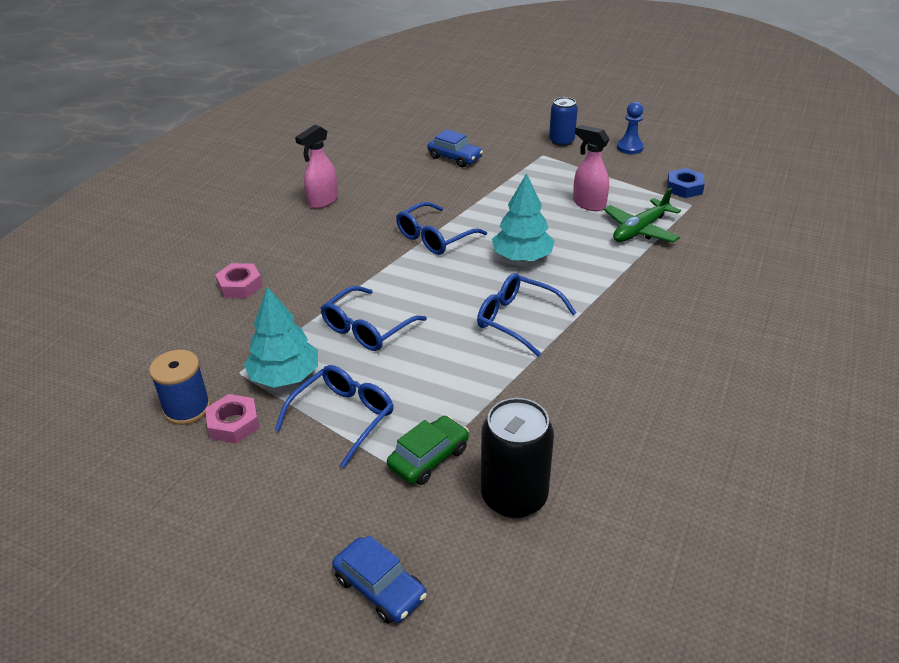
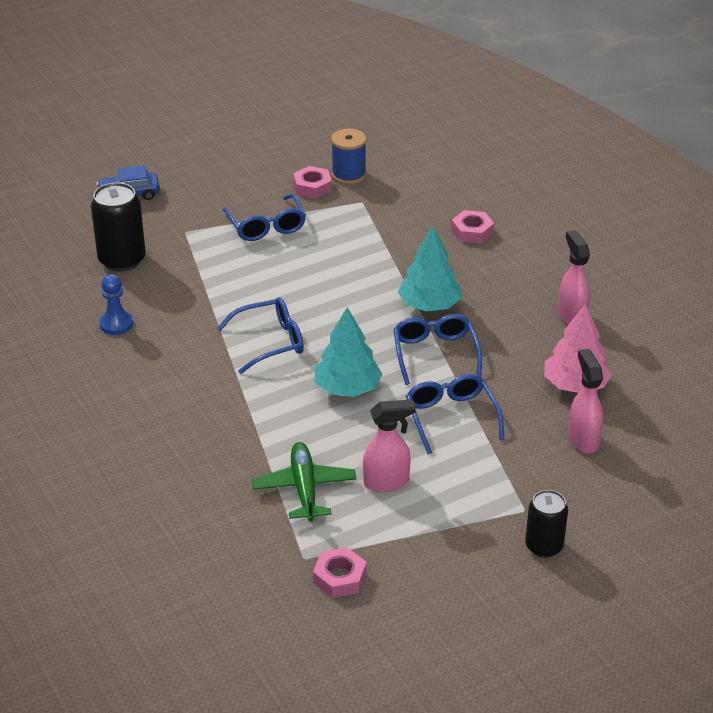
camera: 125 degrees right, 0 degrees up
turquoise tree [244,287,318,388] -> turquoise tree moved to [398,226,462,312]
blue glasses [321,286,427,351] -> blue glasses moved to [406,374,504,454]
green car [387,416,469,485] -> none
blue car [428,129,483,167] -> pink spray bottle [568,349,603,453]
blue can [549,97,578,146] -> black can [525,490,568,558]
blue pawn [617,102,644,154] -> blue pawn moved to [99,274,133,335]
blue nut [667,168,705,198] -> pink nut [313,547,367,598]
none -> pink tree [544,303,612,393]

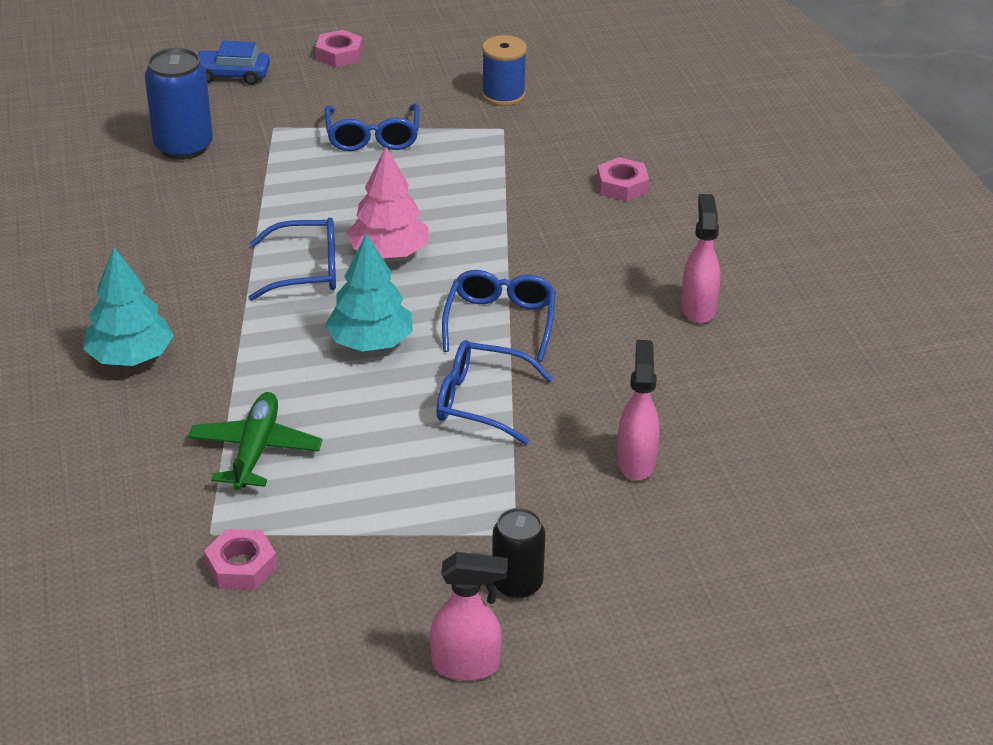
camera: 15 degrees right, 0 degrees up
black can [91,183,146,272] -> blue can [145,48,213,160]
blue pawn [99,274,133,335] -> none
pink nut [293,166,332,198] -> pink nut moved to [316,30,363,67]
pink spray bottle [363,399,416,492] -> pink spray bottle moved to [430,552,508,681]
turquoise tree [398,226,462,312] -> turquoise tree moved to [83,248,174,366]
blue glasses [406,374,504,454] -> blue glasses turned 75 degrees counterclockwise [437,340,553,445]
pink tree [544,303,612,393] -> pink tree moved to [347,147,429,258]

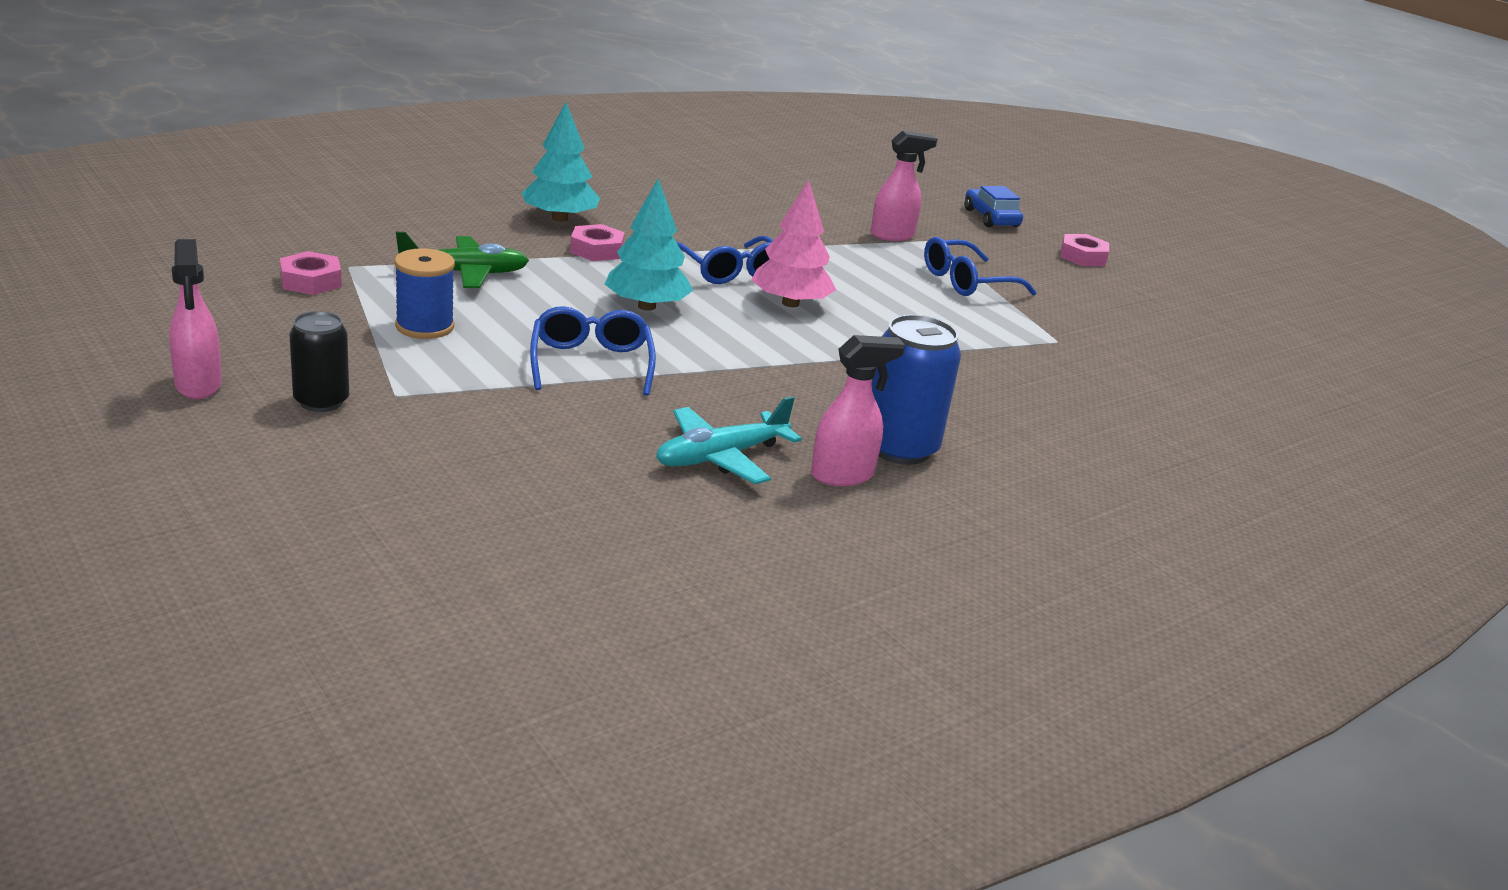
camera: 65 degrees right, 10 degrees down
blue can [145,48,213,160] -> blue can moved to [872,314,961,465]
blue glasses [442,270,556,361] -> none
blue spool [482,35,527,106] -> blue spool moved to [394,248,455,339]
pink nut [597,157,649,201] -> pink nut moved to [570,224,625,261]
pink spray bottle [617,340,659,481] -> pink spray bottle moved to [871,131,937,241]
none -> turquoise plane [656,396,802,484]

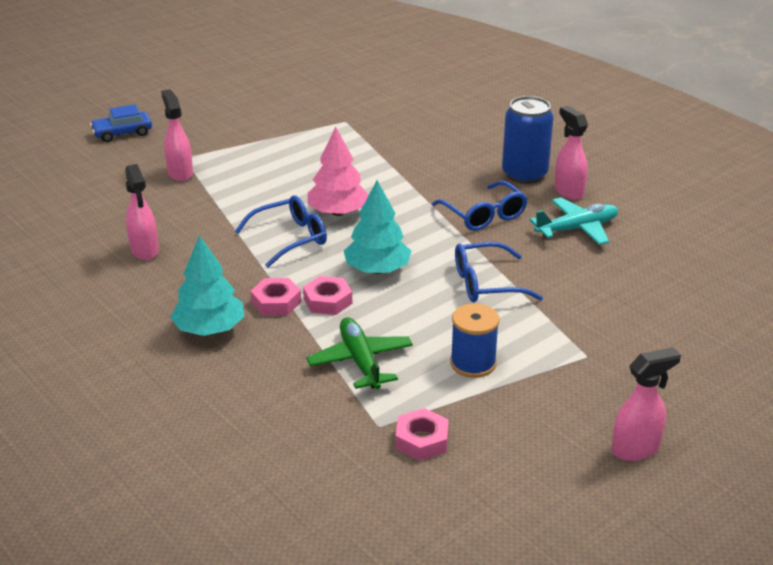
camera: 90 degrees left, 5 degrees up
black can [289,311,349,412] -> none
turquoise plane [656,396,802,484] -> turquoise plane turned 75 degrees counterclockwise [530,197,618,245]
blue glasses [924,237,1037,296] -> blue glasses moved to [432,181,528,231]
pink nut [1060,234,1109,266] -> pink nut moved to [303,276,352,315]
none -> pink spray bottle [125,164,159,260]

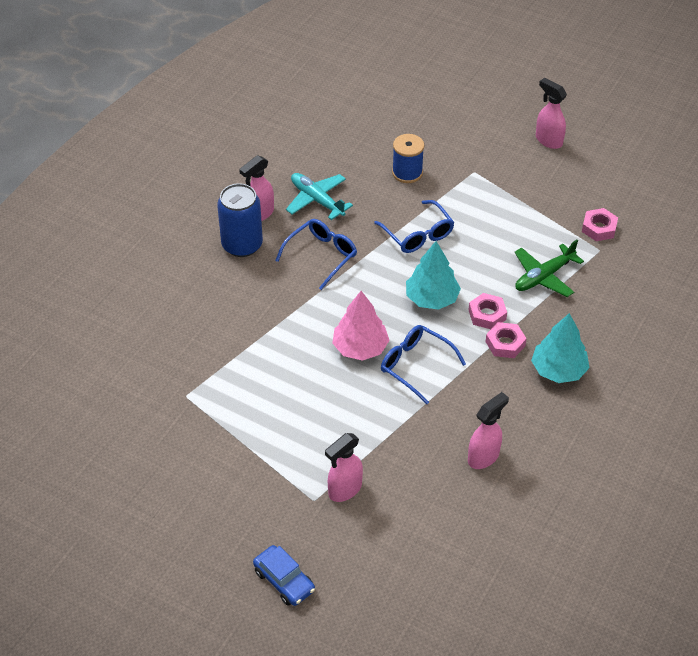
camera: 110 degrees left, 15 degrees up
blue spool [450,304,500,378] -> blue spool moved to [392,134,424,183]

